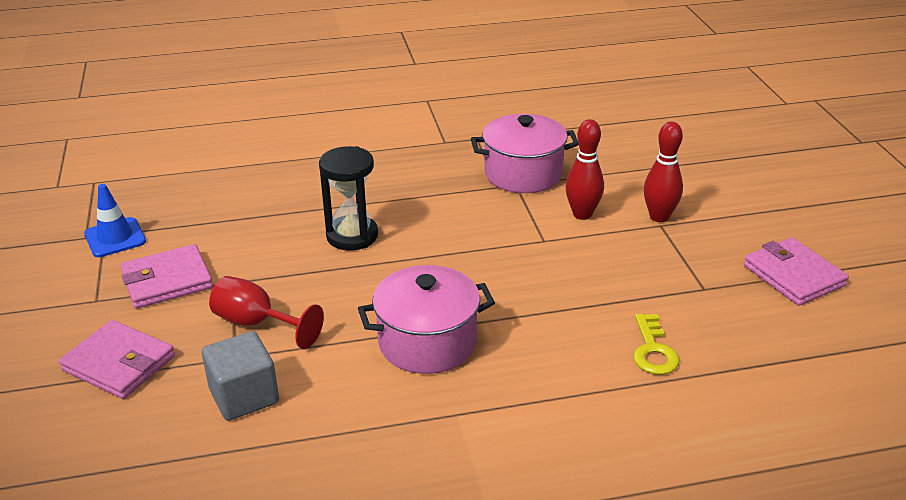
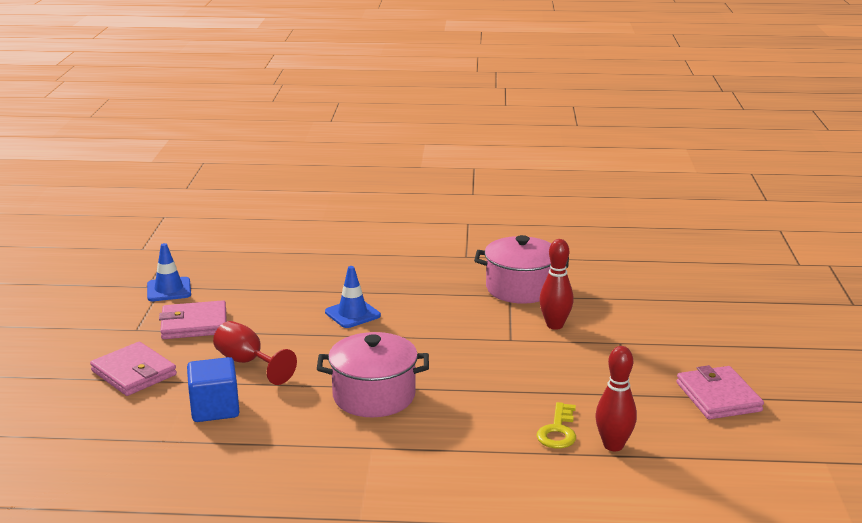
camera: 15 degrees right, 10 degrees down
grey cube [202,331,279,421] -> blue cube [187,357,239,422]
black hourglass [319,146,378,251] -> blue traffic cone [325,266,381,328]
red bowling pin [644,122,683,222] -> red bowling pin moved to [595,346,637,451]

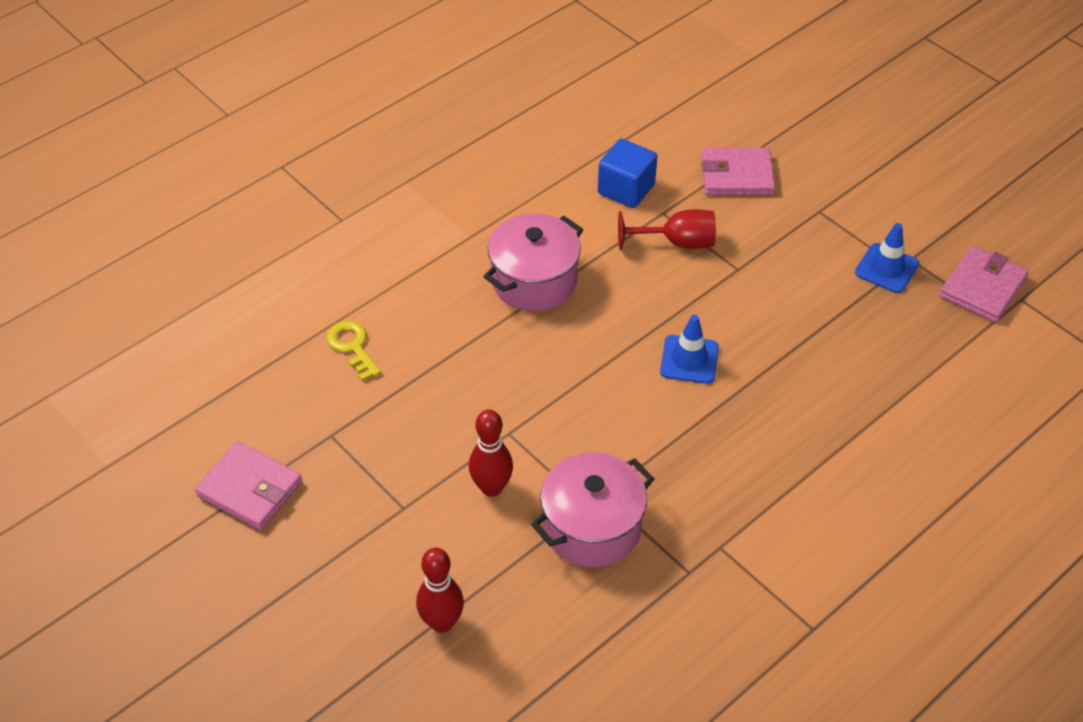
camera: 135 degrees right, 25 degrees up
pink wallet [159,300,227,339] -> pink wallet moved to [939,246,1028,322]
red bowling pin [595,346,637,451] -> red bowling pin moved to [416,548,464,633]

